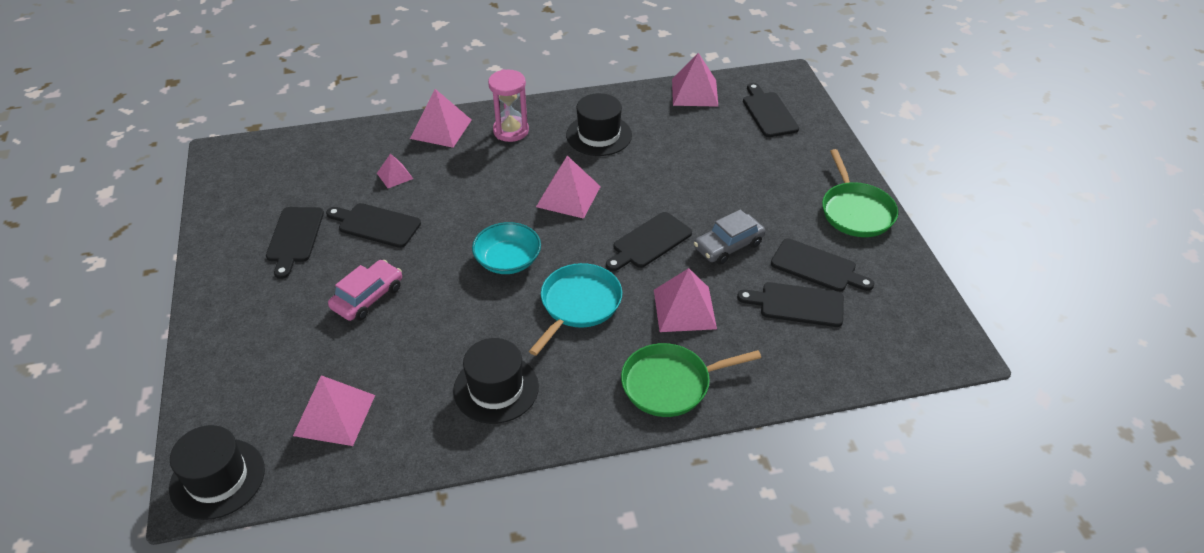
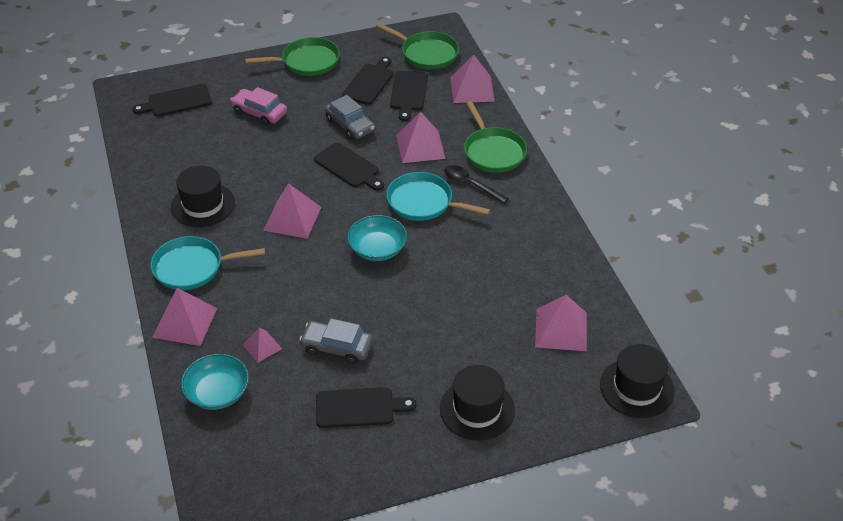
camera: 95 degrees left, 0 degrees up
black cutting board [326,203,421,248] -> grey car [299,318,373,364]
pink car [328,260,402,321] -> pink car moved to [230,87,287,126]
black hat [453,338,539,424] -> black hat moved to [440,365,515,441]
pink hourglass [488,69,529,142] -> turquoise pan [151,236,265,290]
pink pyramid [672,53,718,107] -> pink pyramid moved to [451,55,495,103]
none -> turquoise bowl [181,354,249,410]
none -> green pan [376,23,459,70]
none -> black spoon [444,165,508,204]

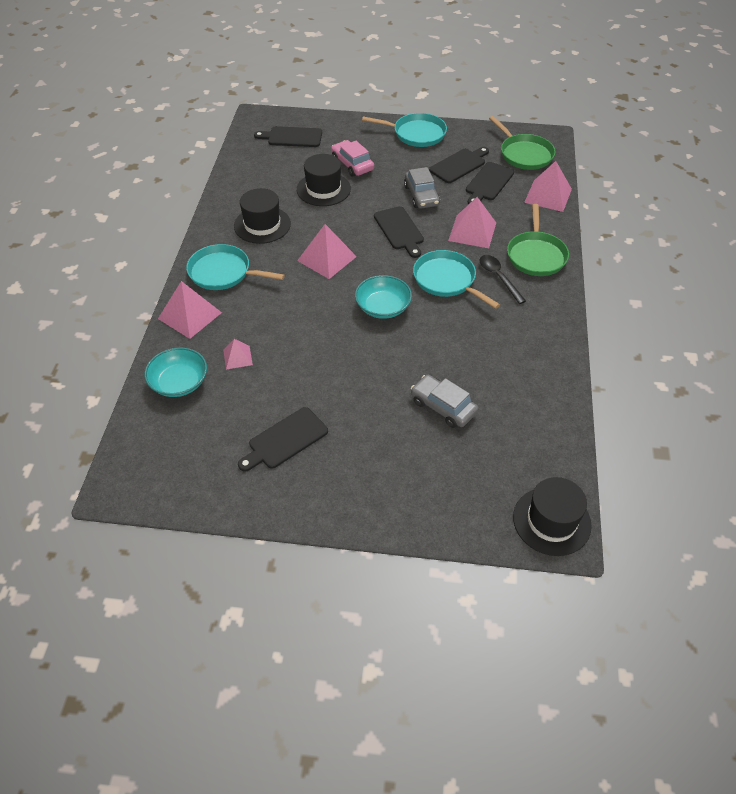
camera: 25 degrees right, 5 degrees up
green pan [245,37,340,76] -> turquoise pan [362,113,447,147]
grey car [299,318,373,364] -> grey car moved to [411,375,478,428]
black cutting board [316,387,417,428] -> black cutting board turned 120 degrees clockwise [238,407,328,472]
black hat [440,365,515,441] -> black hat moved to [297,154,351,206]
pink pyramid [535,295,587,351] -> none

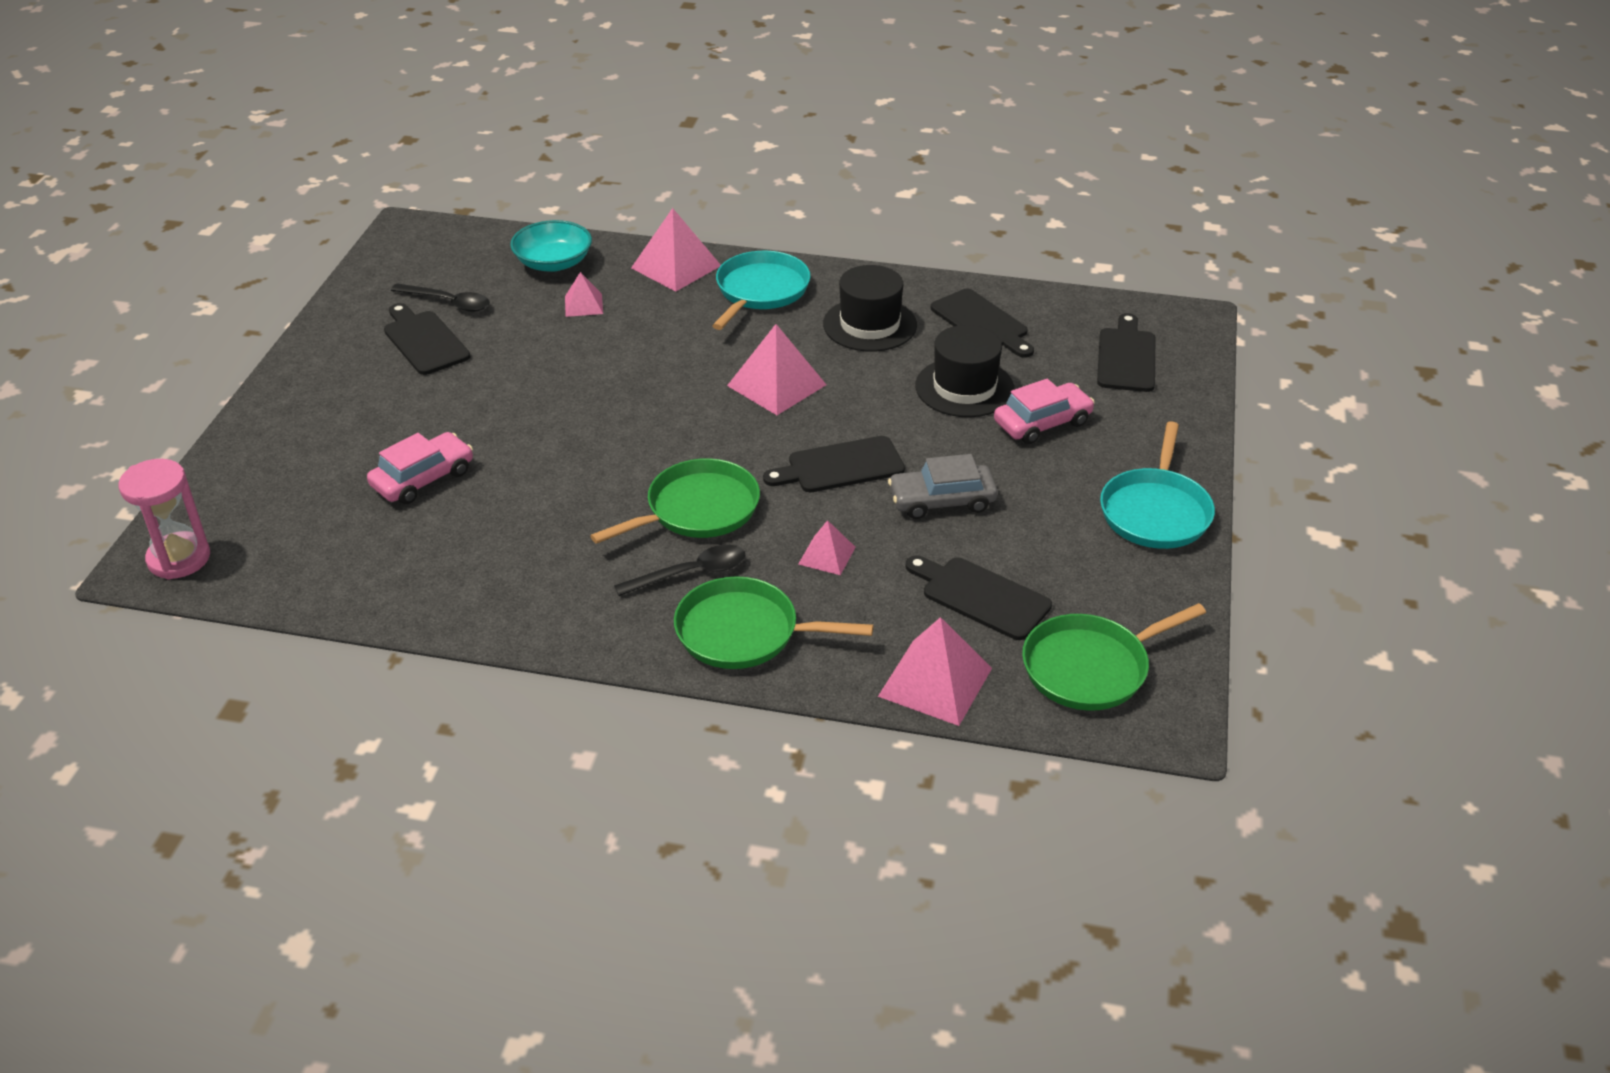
camera: 95 degrees right, 10 degrees down
turquoise bowl [355,275,412,319] -> none
grey car [411,375,478,428] -> pink car [367,432,473,504]
turquoise pan [413,250,500,309] -> green pan [590,458,760,544]
black cutting board [429,147,489,183] -> black cutting board moved to [931,289,1034,358]
pink pyramid [448,197,496,248] -> pink pyramid [798,520,856,575], size x0.56
black hat [513,477,592,556] -> pink hourglass [118,459,210,580]
none -> black spoon [391,284,490,312]

